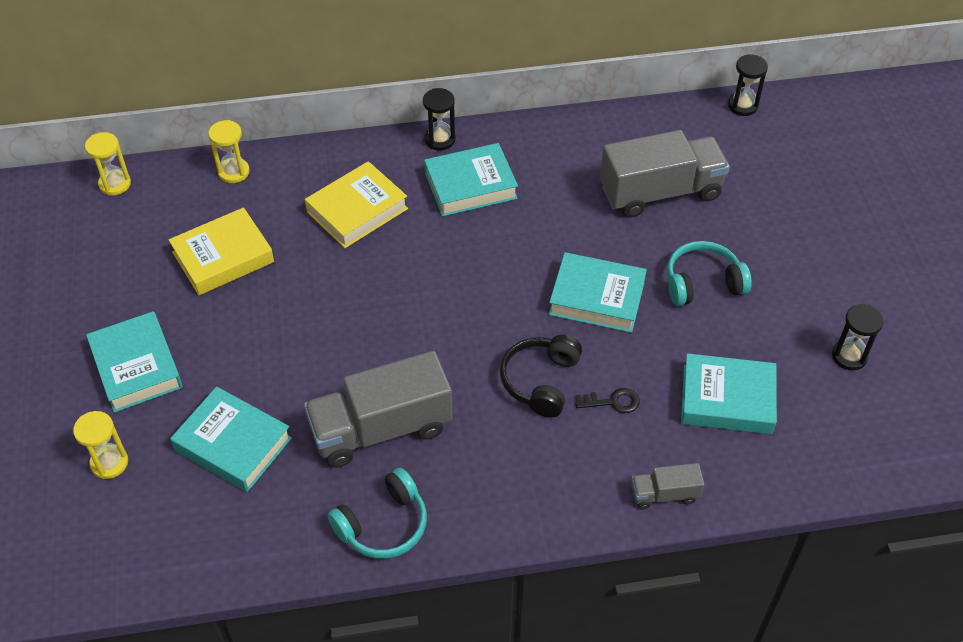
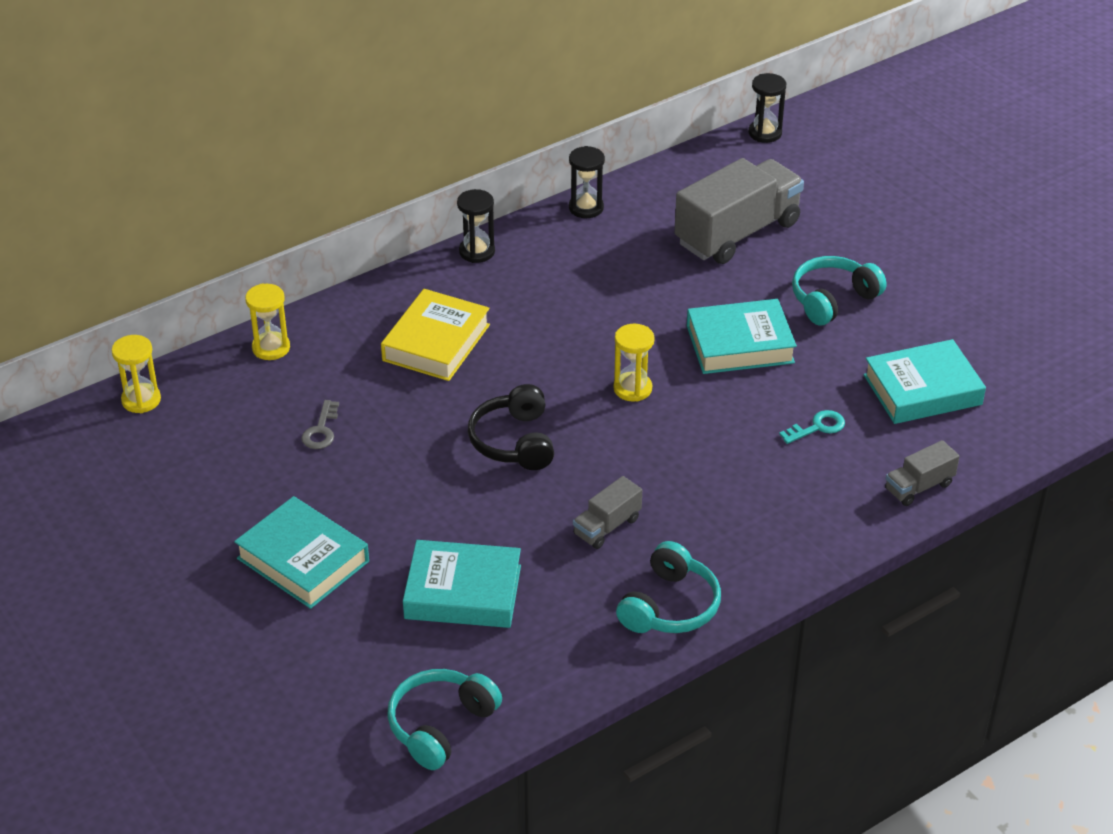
camera: 25 degrees left, 10 degrees down
yellow hourglass [73,411,128,479] -> yellow hourglass moved to [613,324,655,402]
yellow book [169,207,274,295] -> grey key [301,400,339,449]
grey truck [304,351,453,468] -> grey truck [573,476,642,549], size x0.47
turquoise book [424,143,518,217] -> none
black headphones [500,335,582,418] -> black headphones moved to [468,384,554,470]
black key [575,388,640,413] -> turquoise key [779,410,845,444]
black hourglass [832,304,884,370] -> black hourglass moved to [569,146,605,218]
none -> turquoise headphones [387,669,502,770]

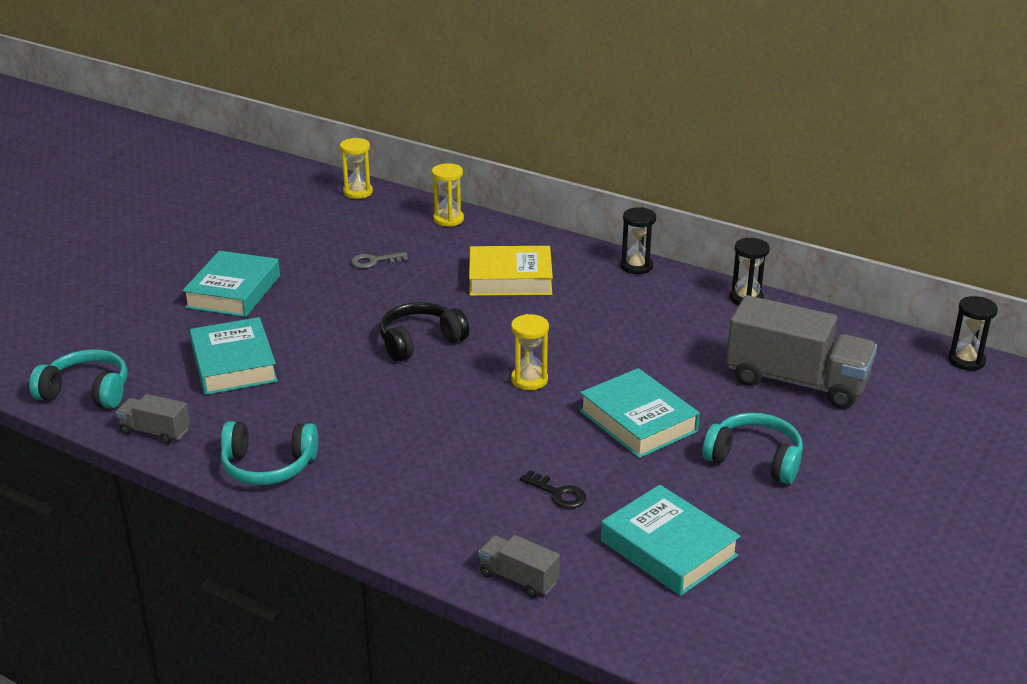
camera: 65 degrees right, 10 degrees down
grey truck [573,476,642,549] -> grey truck moved to [116,394,190,444]
turquoise key [779,410,845,444] -> black key [520,470,586,509]

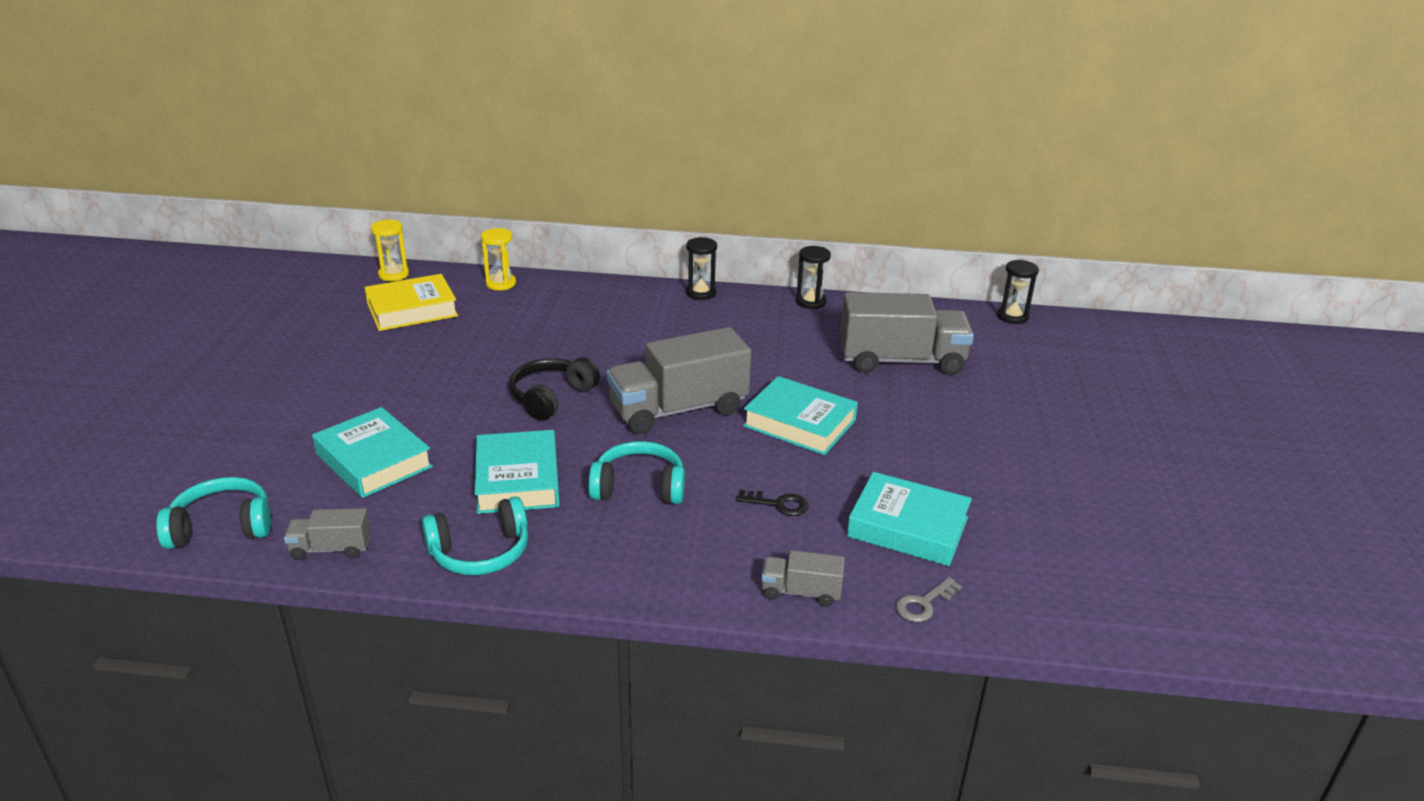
camera: 25 degrees left, 0 degrees up
turquoise book [182,251,280,317] -> turquoise book moved to [475,430,560,514]
grey key [351,252,408,268] -> grey key moved to [896,577,962,622]
yellow book [469,246,553,296] -> yellow book moved to [364,274,458,331]
yellow hourglass [511,314,549,390] -> grey truck [607,327,751,434]
turquoise headphones [702,413,803,484] -> turquoise headphones moved to [588,441,685,504]

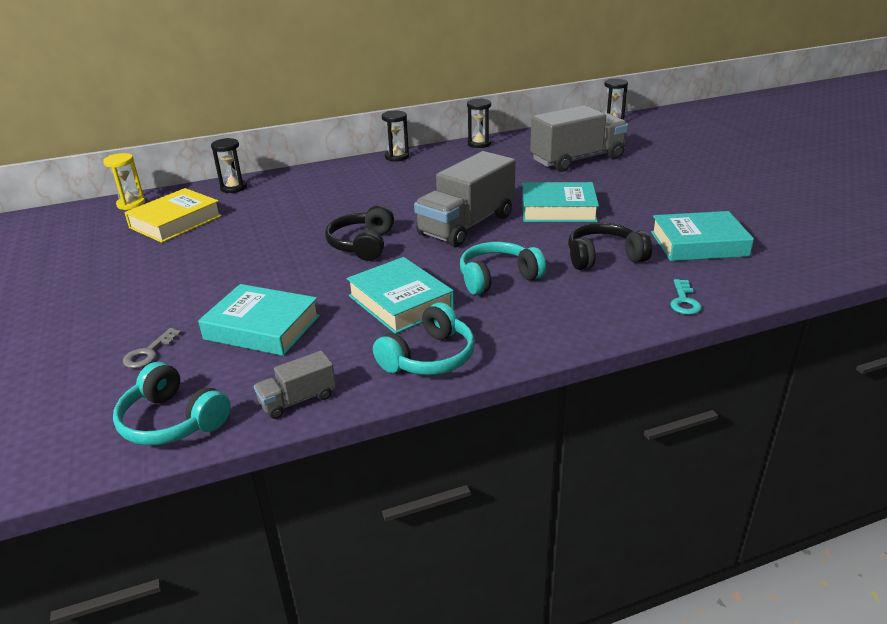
camera: 25 degrees left, 0 degrees up
turquoise headphones [156,477,271,549] -> turquoise headphones turned 105 degrees counterclockwise [113,362,231,445]
yellow hourglass [481,228,516,290] -> black hourglass [211,138,247,193]
black key [736,490,809,516] -> black headphones [568,223,652,270]
grey truck [761,550,845,607] -> turquoise key [670,279,702,315]
grey key [896,577,962,622] -> grey key moved to [123,328,182,368]

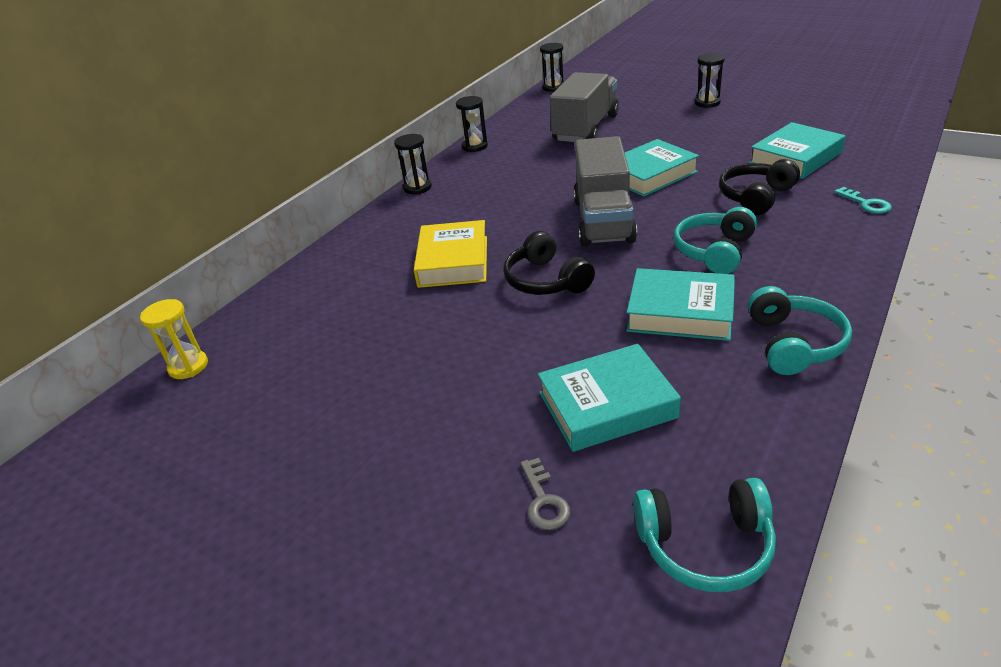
camera: 35 degrees left, 5 degrees up
yellow book [124,188,222,243] -> yellow book moved to [414,220,487,288]
black hourglass [211,138,247,193] -> black hourglass moved to [695,53,725,108]
grey truck [254,351,336,419] -> none

